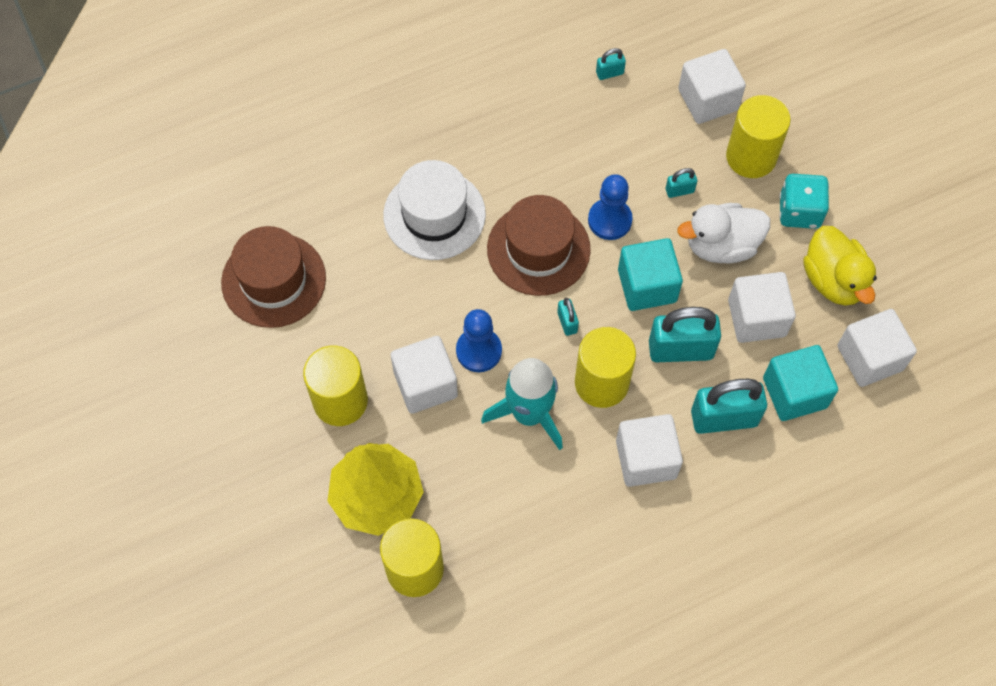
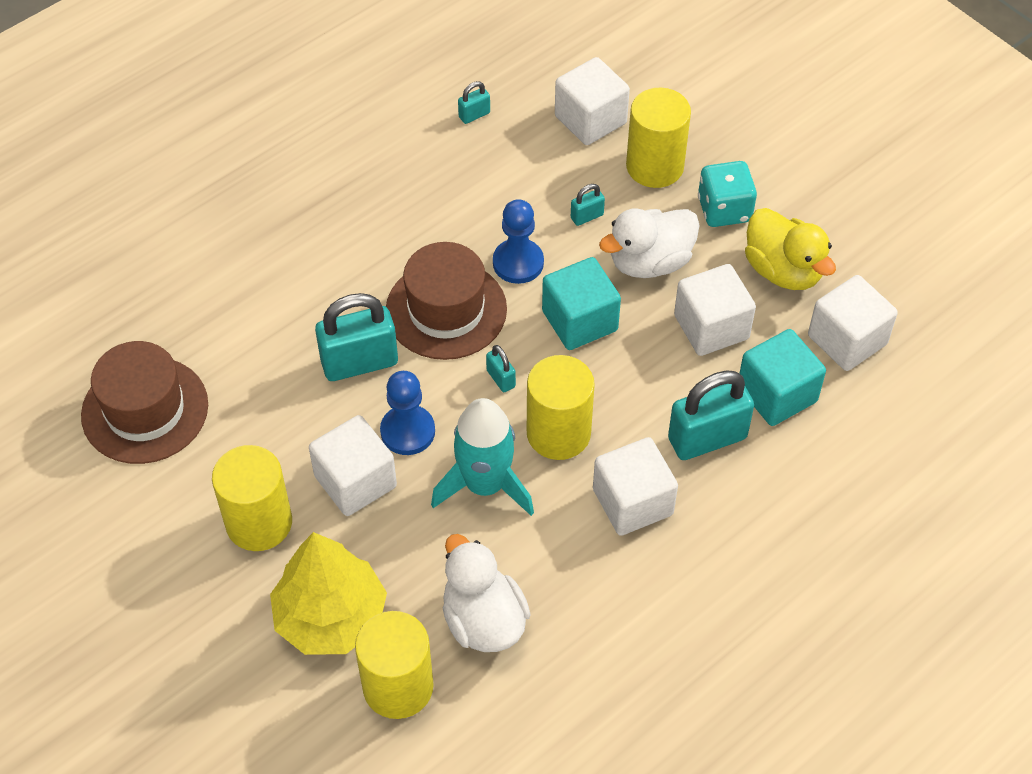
camera: 15 degrees left, 10 degrees down
white hat [383,160,486,260] -> none
turquoise padlock [649,307,721,362] -> turquoise padlock moved to [315,293,398,381]
none -> white duck [443,534,531,652]

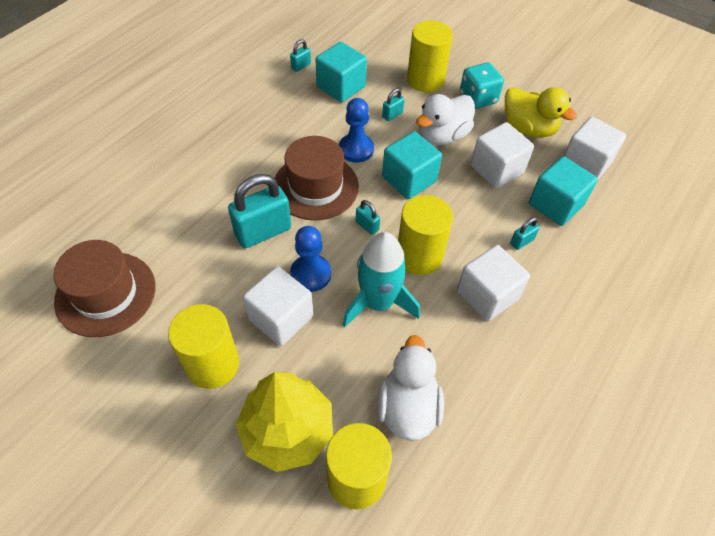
camera: 15 degrees left, 0 degrees up
white duck [443,534,531,652] -> white duck turned 45 degrees clockwise [378,335,444,441]
white cube [555,57,630,145] -> none
turquoise padlock [668,370,754,460] -> turquoise padlock [510,217,540,250], size x0.46
none -> turquoise cube [316,42,367,103]

